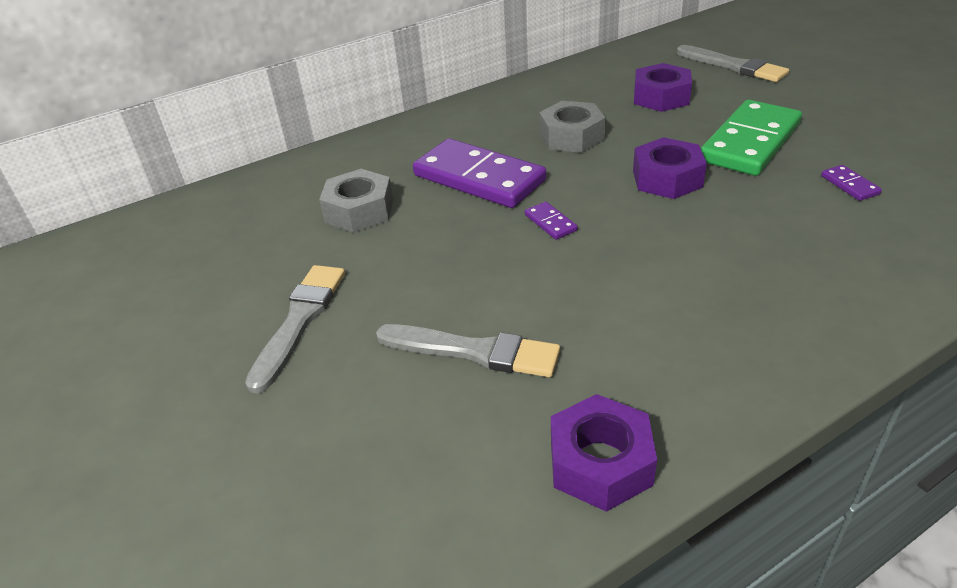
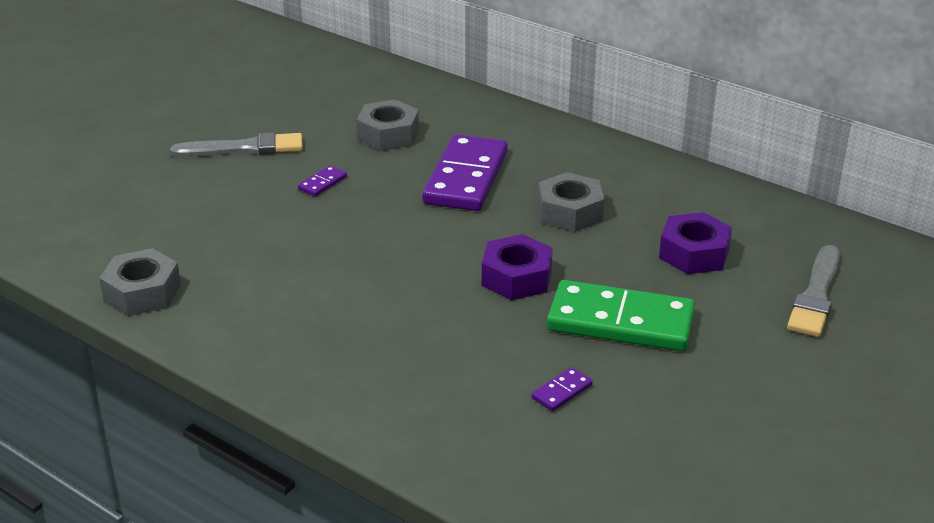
camera: 65 degrees right, 5 degrees down
grey brush [376,324,560,377] -> none
purple domino [525,202,578,240] -> purple domino moved to [298,165,347,197]
purple nut [551,394,657,512] -> grey nut [99,248,181,316]

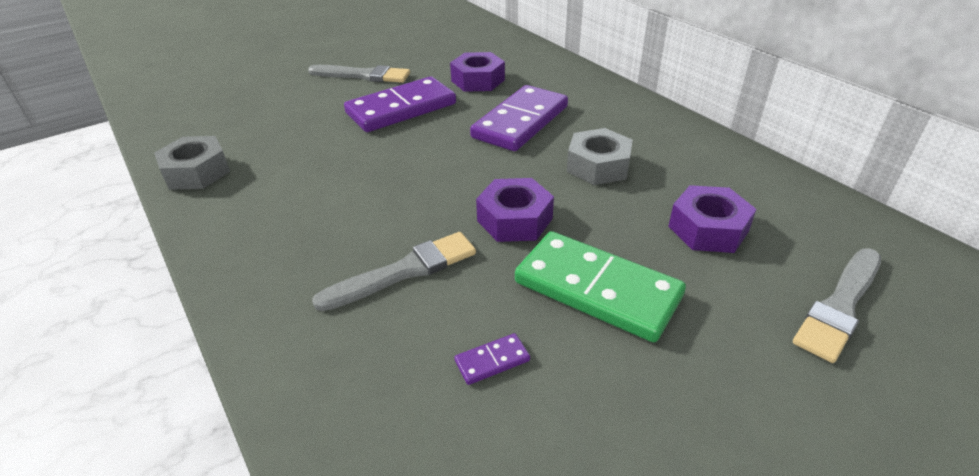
camera: 20 degrees right, 5 degrees up
purple domino [298,165,347,197] -> purple domino [344,76,456,132], size x2.48
grey nut [356,99,419,151] -> purple nut [450,52,505,92]
none -> grey brush [312,232,476,311]

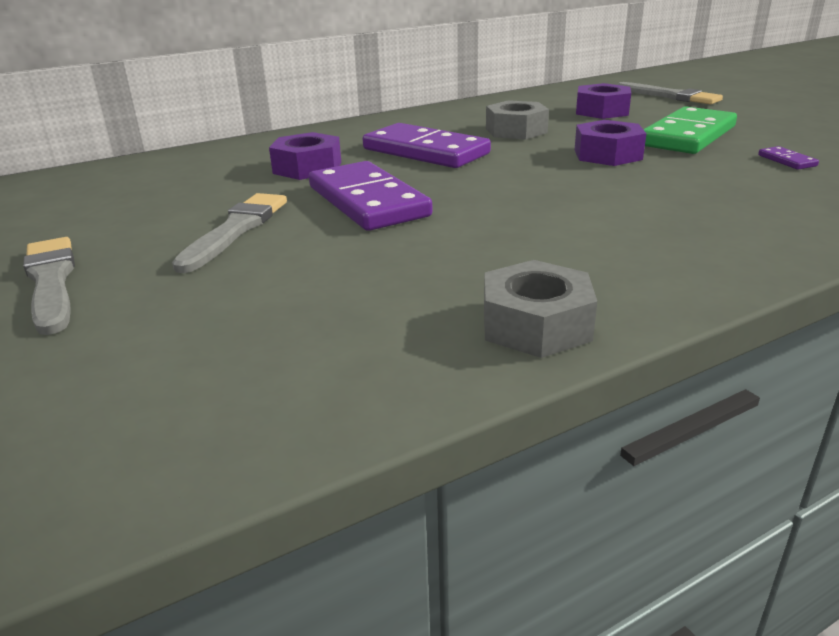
camera: 85 degrees left, 10 degrees down
grey brush [312,232,476,311] -> grey brush moved to [23,237,75,335]

